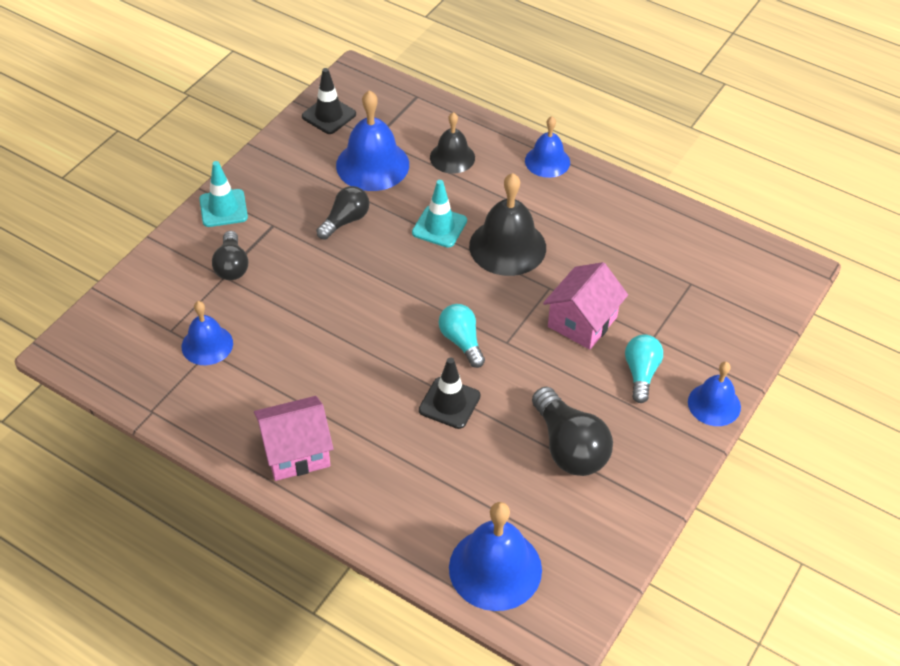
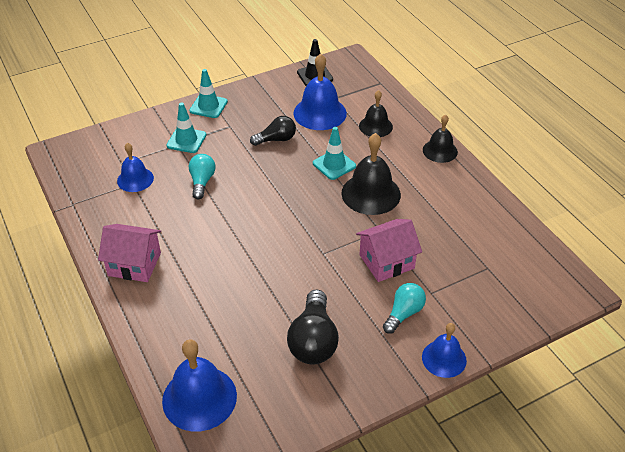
camera: 30 degrees right, 5 degrees down
black light bulb [212,231,248,280] -> turquoise traffic cone [166,102,206,153]
black traffic cone [419,358,481,429] -> none
turquoise light bulb [439,304,485,368] -> turquoise light bulb moved to [189,154,215,199]
blue bell [525,116,570,178] -> black bell [423,114,458,163]

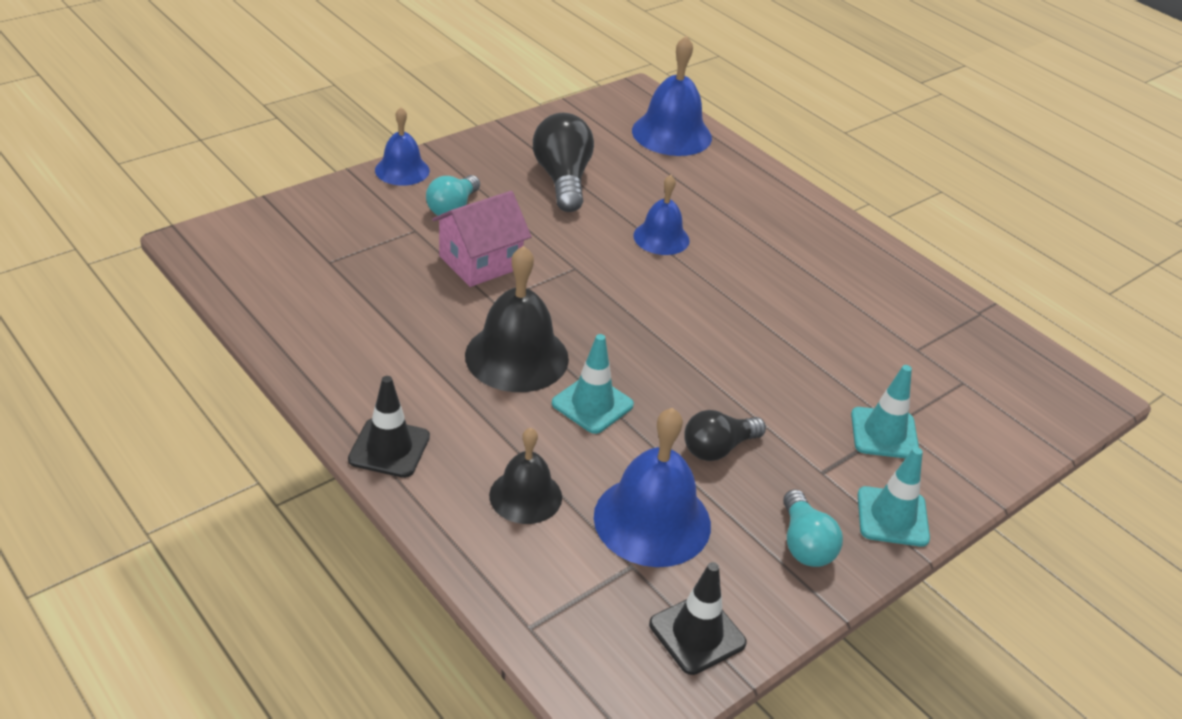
camera: 165 degrees right, 5 degrees down
pink house [98,224,161,282] -> none
blue bell [117,143,154,192] -> blue bell moved to [633,175,690,255]
turquoise light bulb [189,154,215,199] -> turquoise light bulb moved to [783,489,843,567]
black bell [423,114,458,163] -> black traffic cone [348,376,430,478]

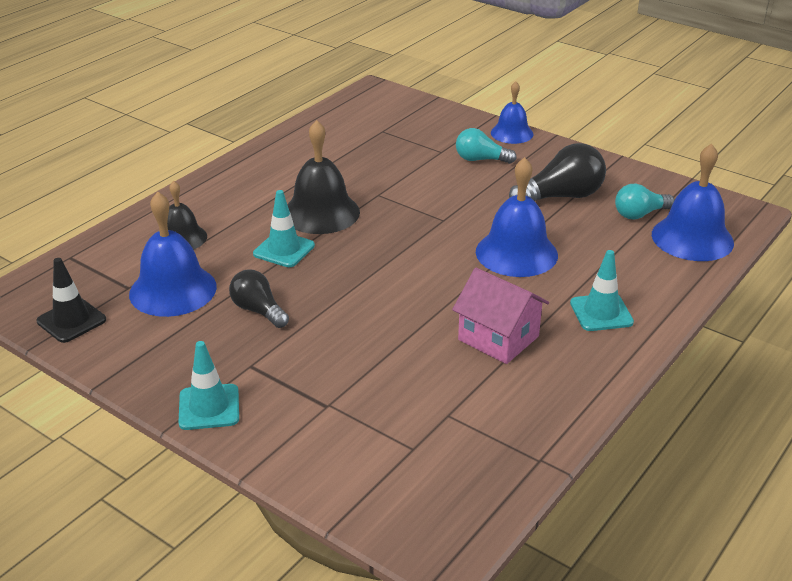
camera: 80 degrees right, 5 degrees down
black traffic cone [348,376,430,478] -> none
pink house [432,191,532,287] -> pink house moved to [452,268,549,364]
blue bell [633,175,690,255] -> blue bell [476,157,558,277], size x1.61
turquoise light bulb [783,489,843,567] -> turquoise light bulb moved to [615,184,675,219]
turquoise traffic cone [851,365,919,458] -> turquoise traffic cone moved to [570,250,634,331]

